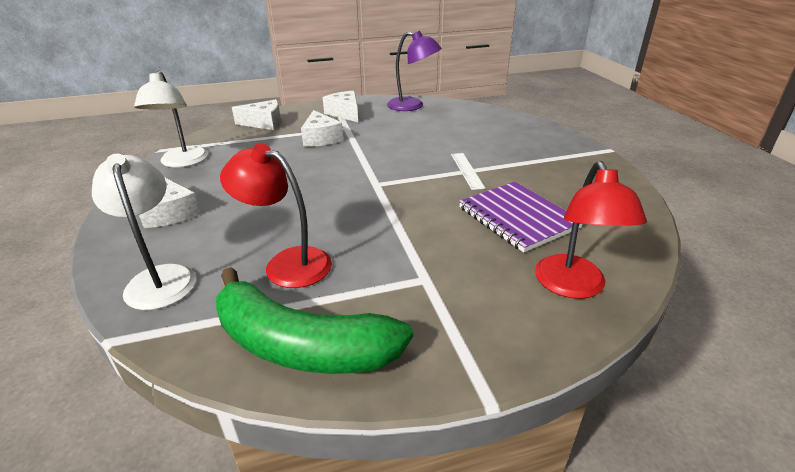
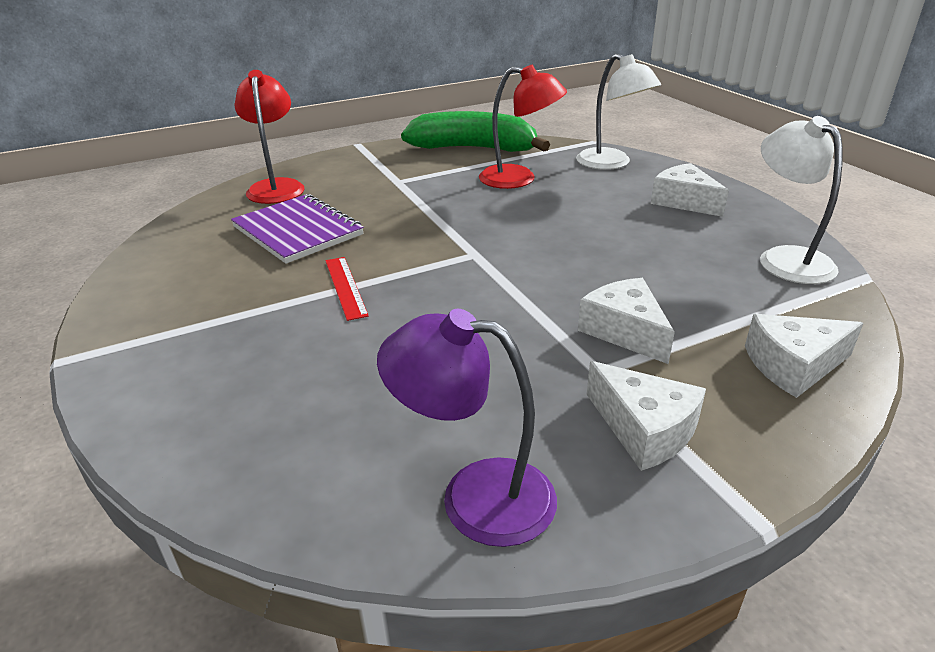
camera: 170 degrees right, 0 degrees up
white ruler [451,153,485,190] -> red ruler [325,257,369,321]

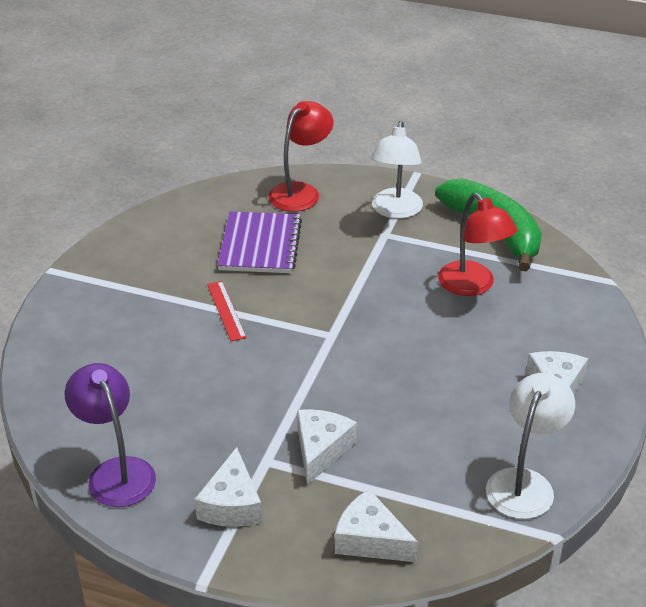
camera: 45 degrees right, 5 degrees up
red ruler [325,257,369,321] -> red ruler turned 45 degrees counterclockwise [207,281,247,341]
white lamp [576,54,661,170] -> white lamp moved to [371,121,423,219]

